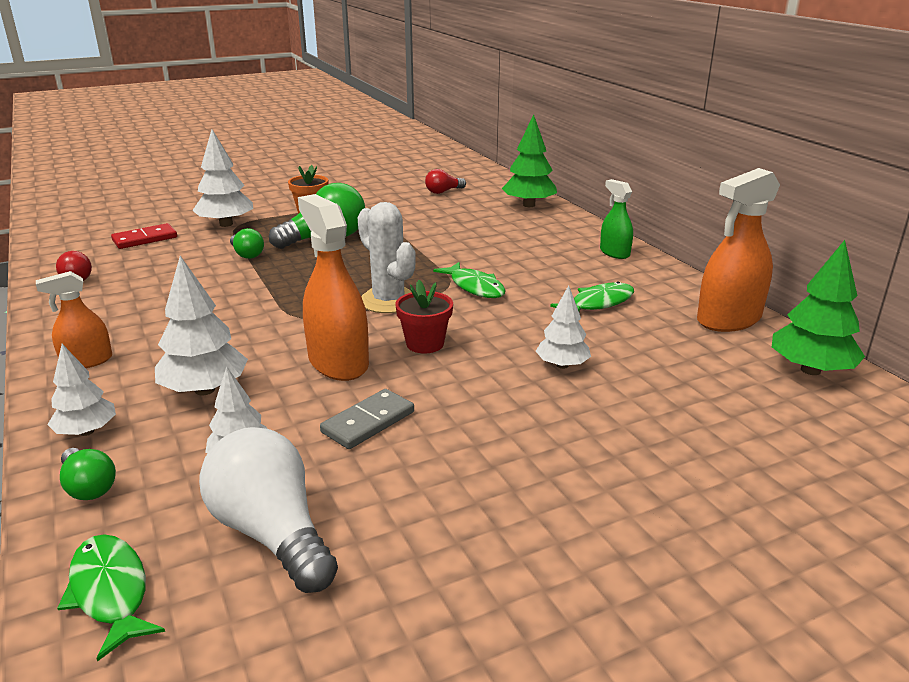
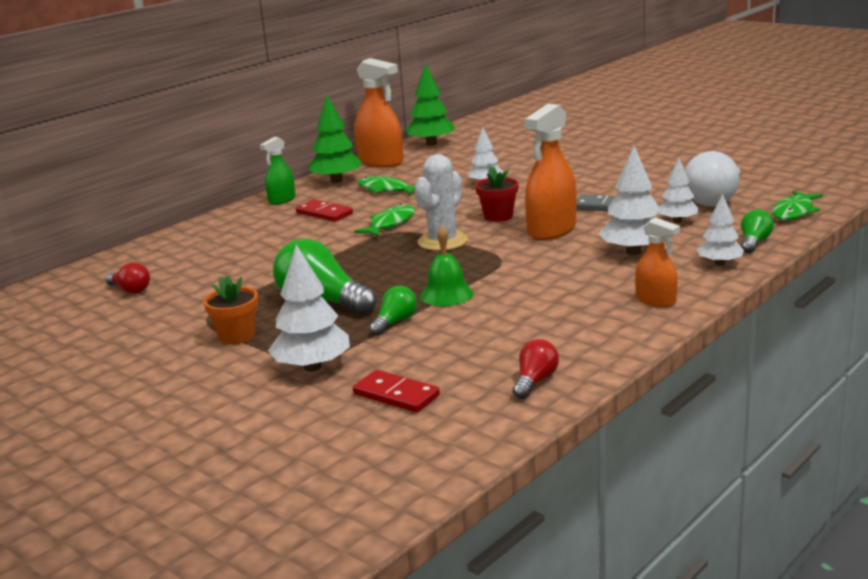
camera: 110 degrees left, 5 degrees down
green tree [502,114,557,207] -> green tree moved to [309,95,362,183]
none -> red domino [296,199,353,222]
none -> green bell [420,225,474,306]

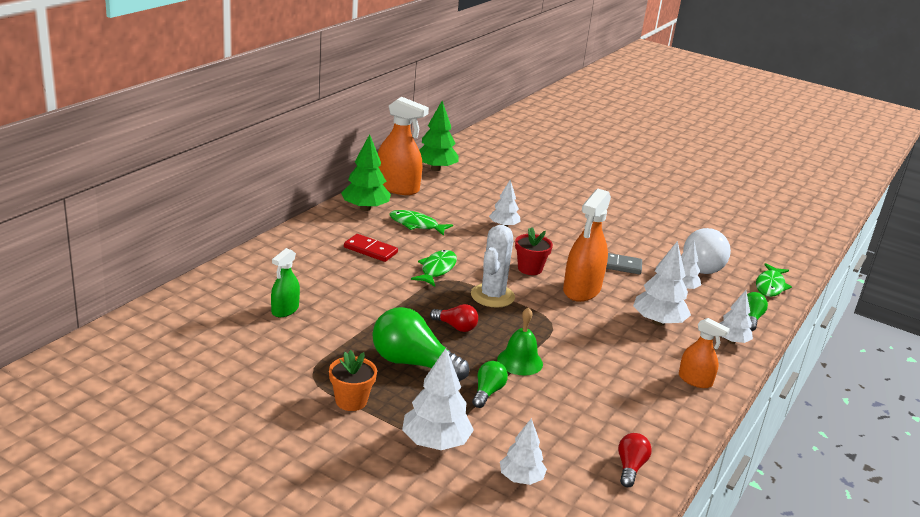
camera: 15 degrees left, 5 degrees up
red light bulb [105,262,150,294] -> red light bulb moved to [430,304,478,332]
green spray bottle [260,137,295,205] -> green spray bottle moved to [271,248,300,317]
red domino [353,370,440,413] -> white tree [500,418,547,485]

